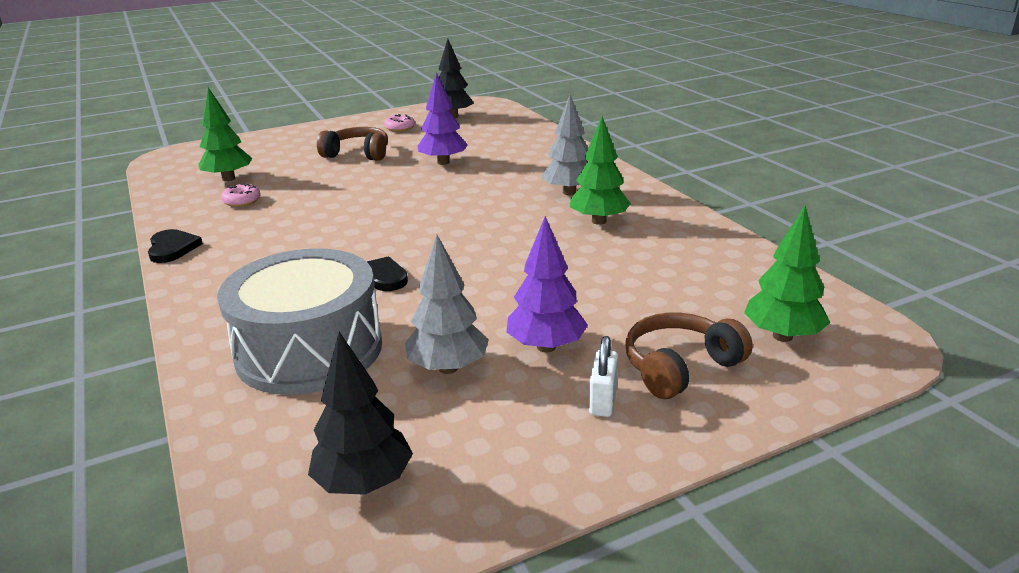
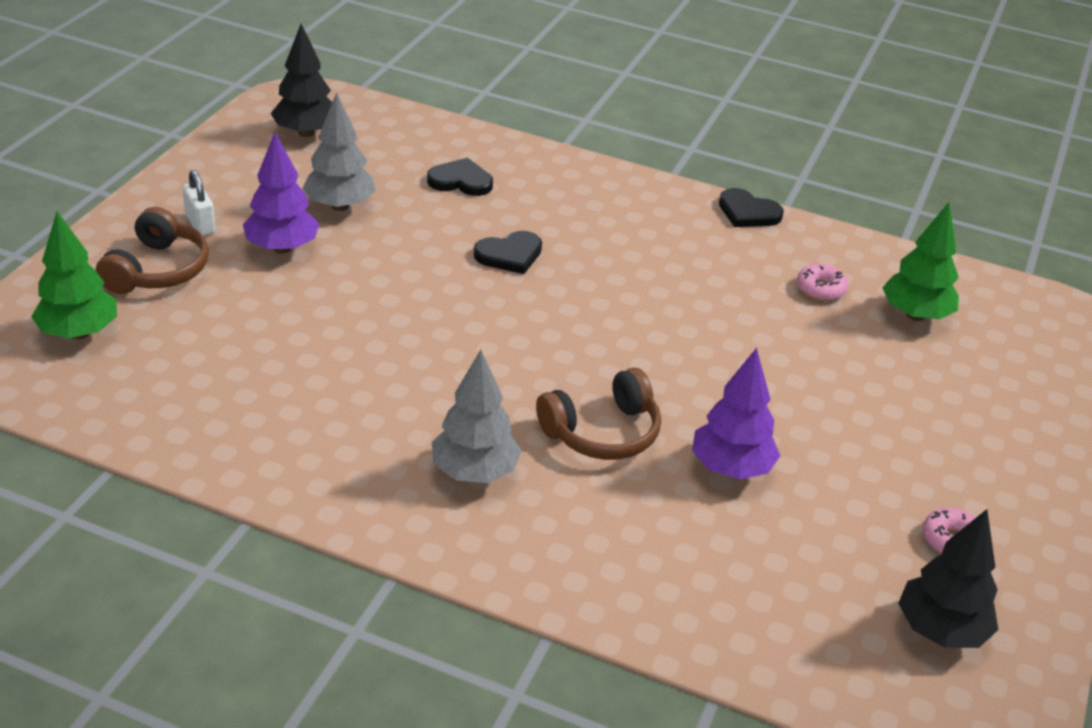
camera: 135 degrees right, 10 degrees up
grey drum [217,248,382,395] -> black heart [427,158,493,196]
brown headphones [317,127,388,161] -> brown headphones moved to [536,368,661,460]
green tree [570,116,631,225] -> none

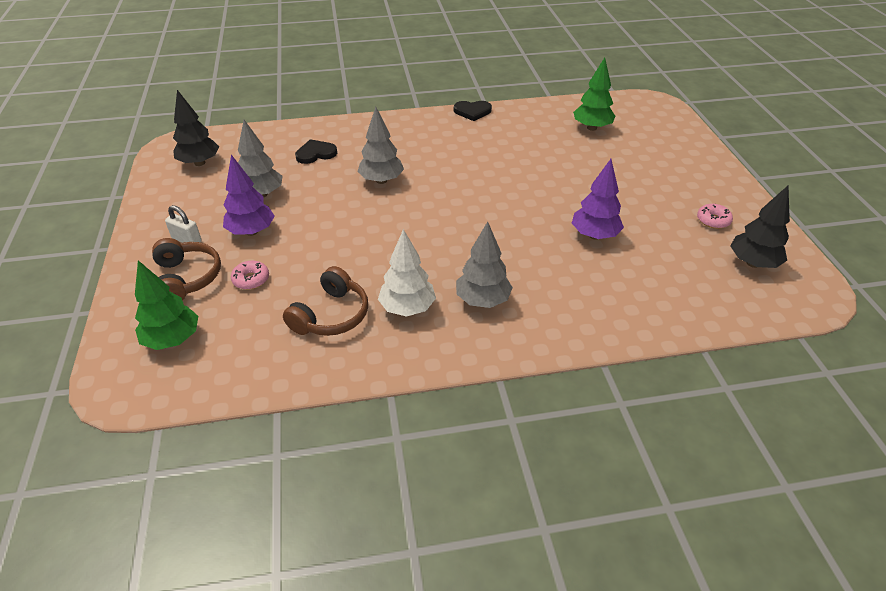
camera: 30 degrees left, 5 degrees up
black heart [474,231,542,274] -> grey tree [357,107,404,184]
brown headphones [536,368,661,460] -> brown headphones moved to [283,266,368,336]
pink donut [797,264,849,301] -> pink donut moved to [231,261,269,290]
none -> white tree [378,229,436,317]

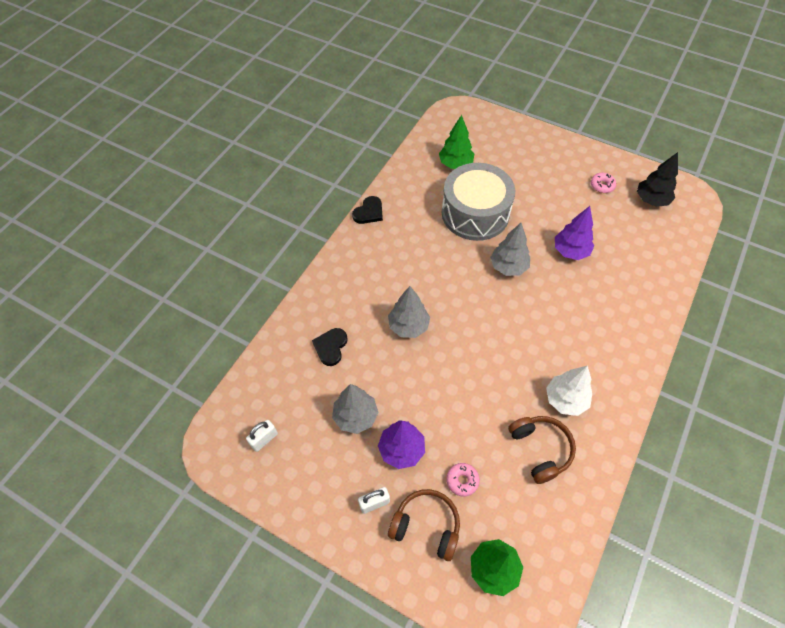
camera: 50 degrees left, 15 degrees up
black tree [173,90,219,166] -> white padlock [246,420,278,452]
grey tree [456,222,513,308] -> grey tree moved to [490,223,530,276]
none -> grey drum [442,163,515,241]

